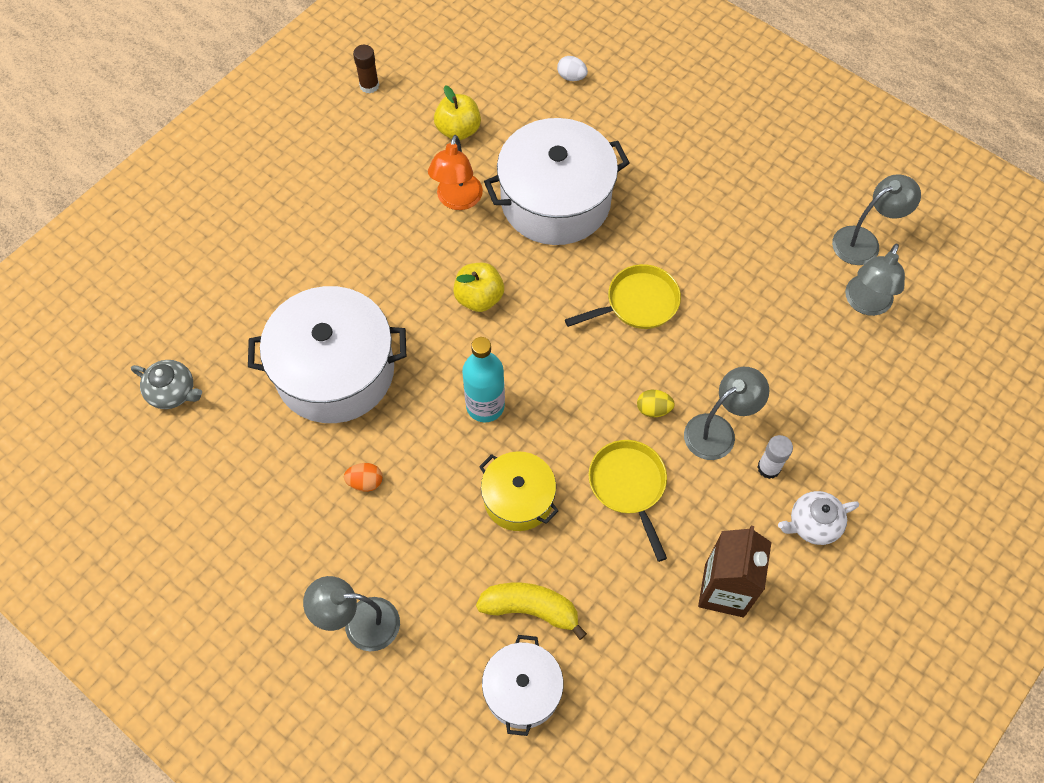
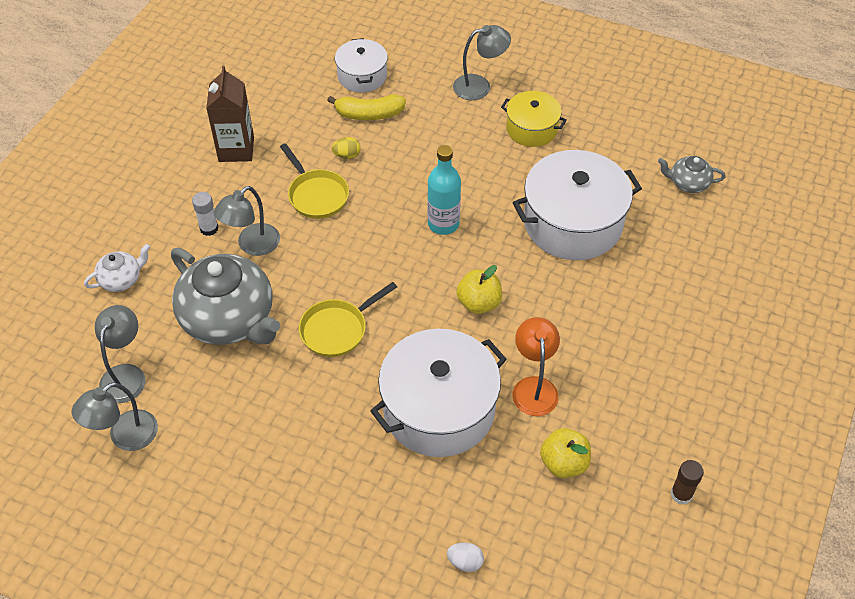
camera: 165 degrees right, 10 degrees down
orange egg [344,463,383,492] -> none
yellow pot [479,451,559,531] -> yellow pot moved to [501,91,567,147]
yellow egg [637,390,675,417] -> yellow egg moved to [332,137,361,159]
white teapot [778,491,859,545] -> white teapot moved to [84,244,150,292]
none -> grey teapot [171,248,280,345]

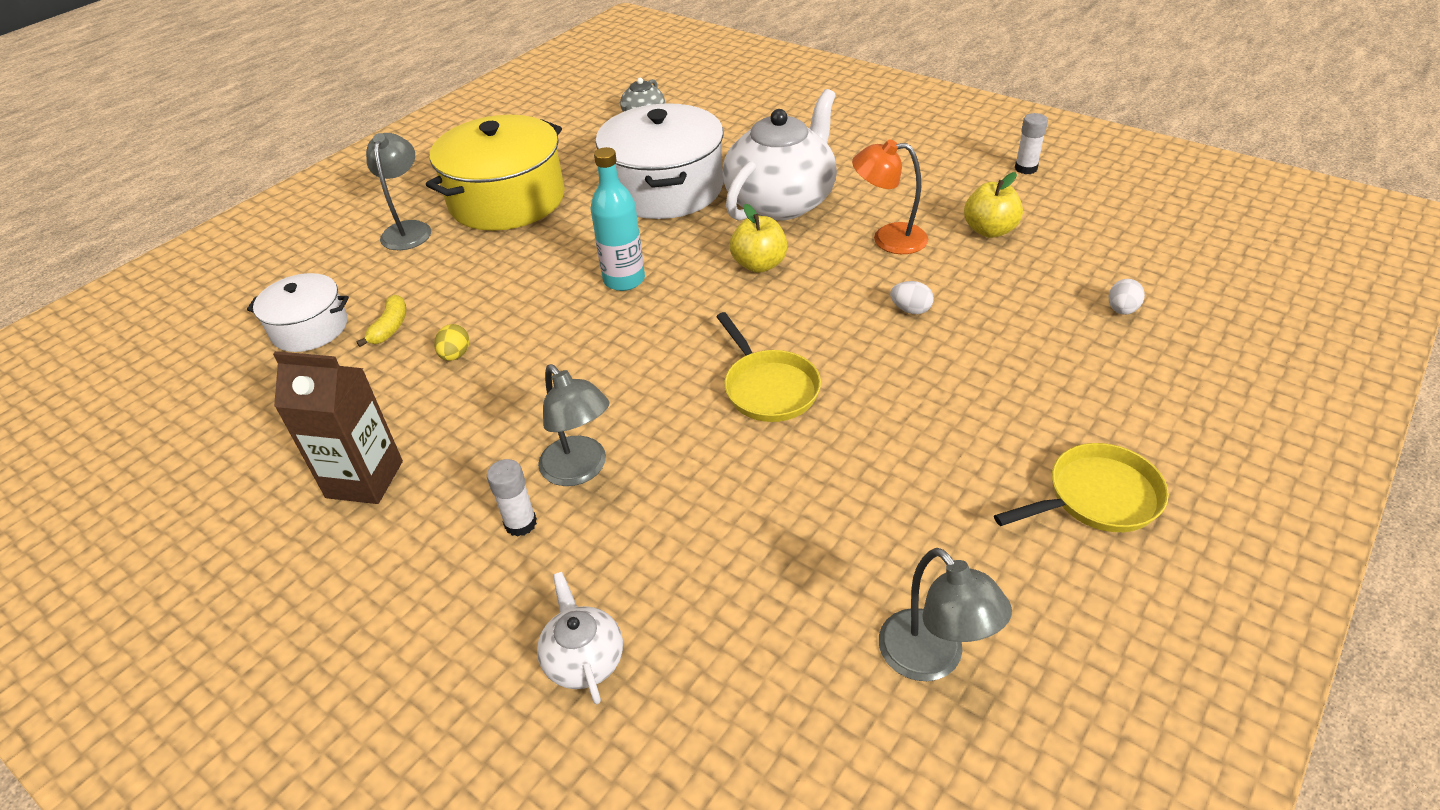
camera: 75 degrees left, 10 degrees down
grey lamp [95,305,145,403] -> none
grey teapot [171,248,280,345] -> none
yellow pan [280,143,349,219] -> yellow pan moved to [994,443,1169,532]
yellow banana [327,95,406,120] -> yellow banana [356,295,406,347], size x0.65
white pot [370,329,507,457] -> white egg [890,281,934,314]
yellow pot [501,91,567,147] -> yellow pot [426,115,565,231], size x1.80
brown glue stick [671,460,704,505] -> white glue stick [1015,113,1048,174]
none -> white teapot [723,89,837,221]

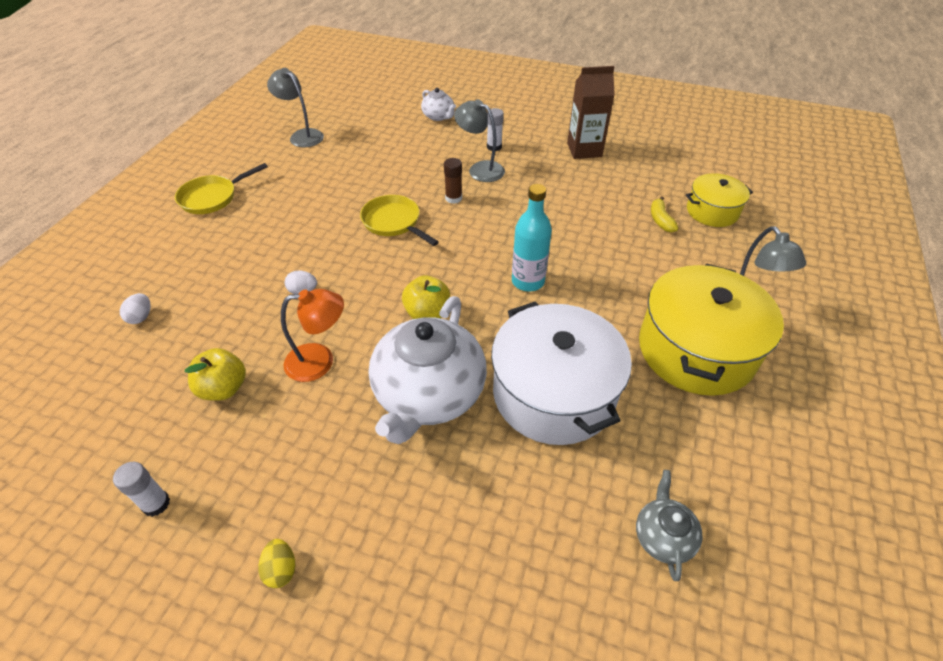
camera: 160 degrees right, 5 degrees up
white pot [247,273,349,352] -> yellow pot [686,173,753,227]
yellow egg [434,324,469,361] -> yellow egg moved to [258,539,296,588]
none -> brown glue stick [444,158,462,204]

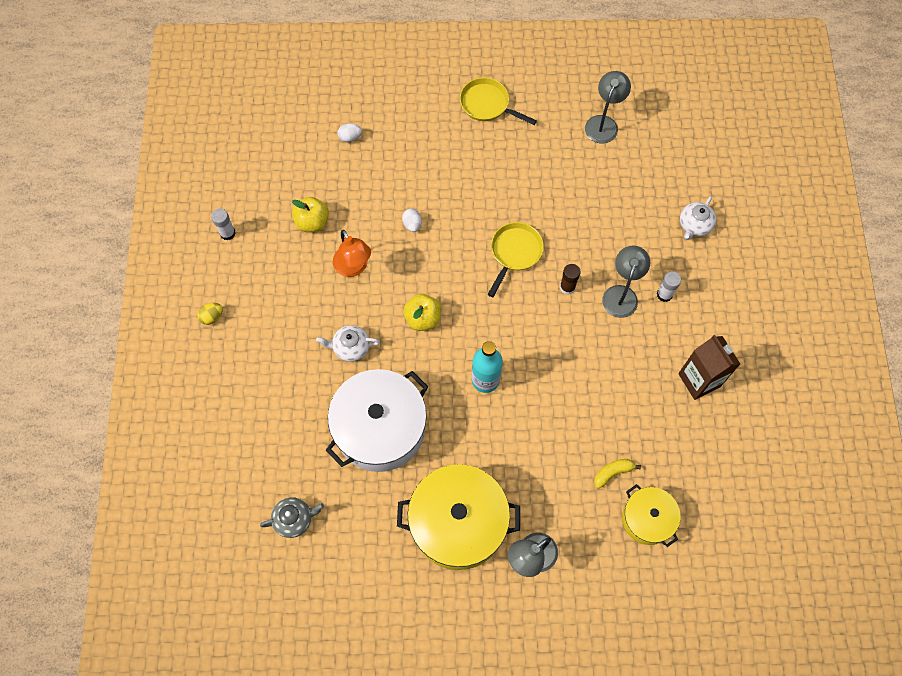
camera: 70 degrees right, 20 degrees up
white teapot [368,296,487,444] -> white teapot [316,325,380,362], size x0.46

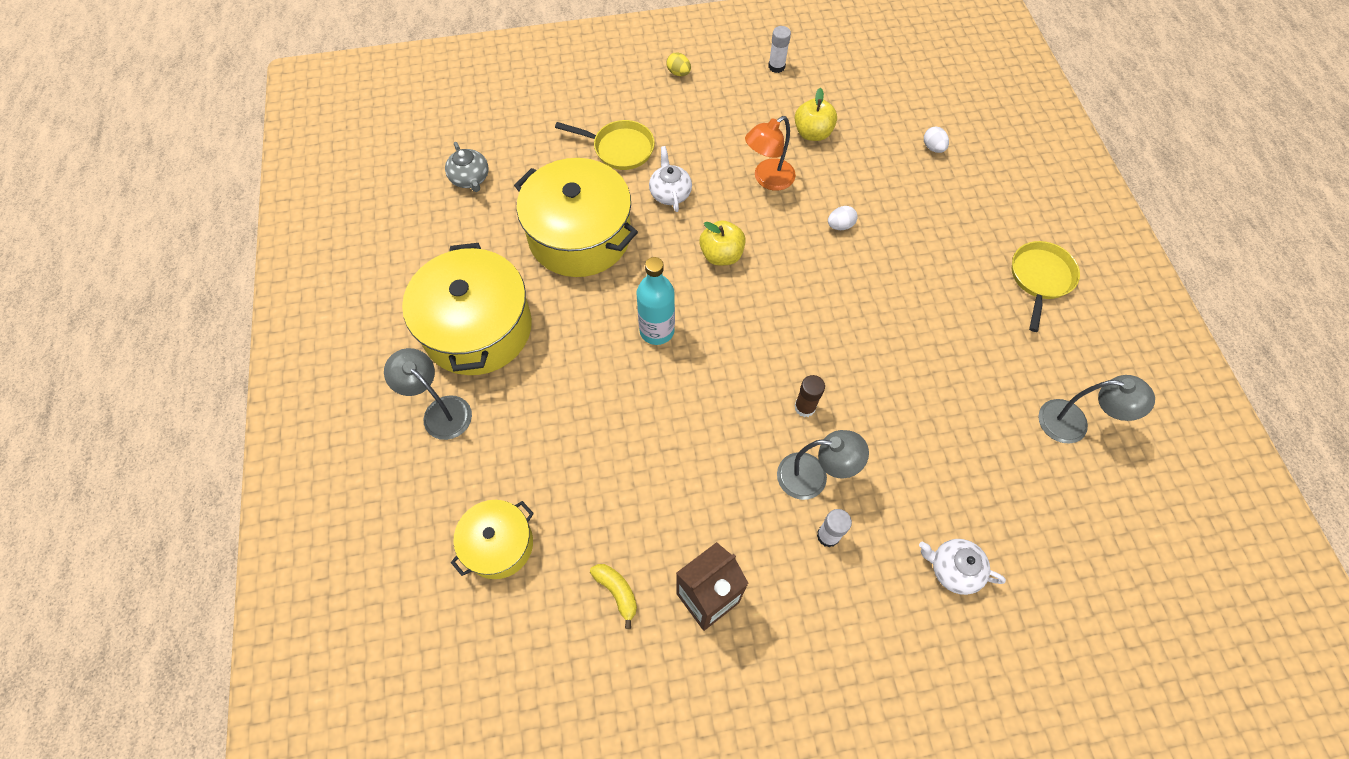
camera: 80 degrees right, 5 degrees down
white pot [326,369,428,472] -> yellow pot [514,158,638,277]
yellow pan [488,222,544,297] -> yellow pan moved to [555,120,655,170]
yellow banana [594,459,641,489] -> yellow banana moved to [590,564,637,629]

